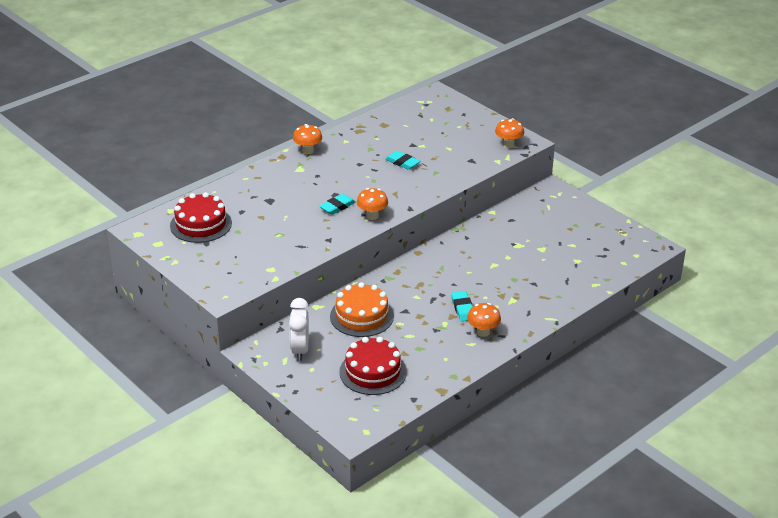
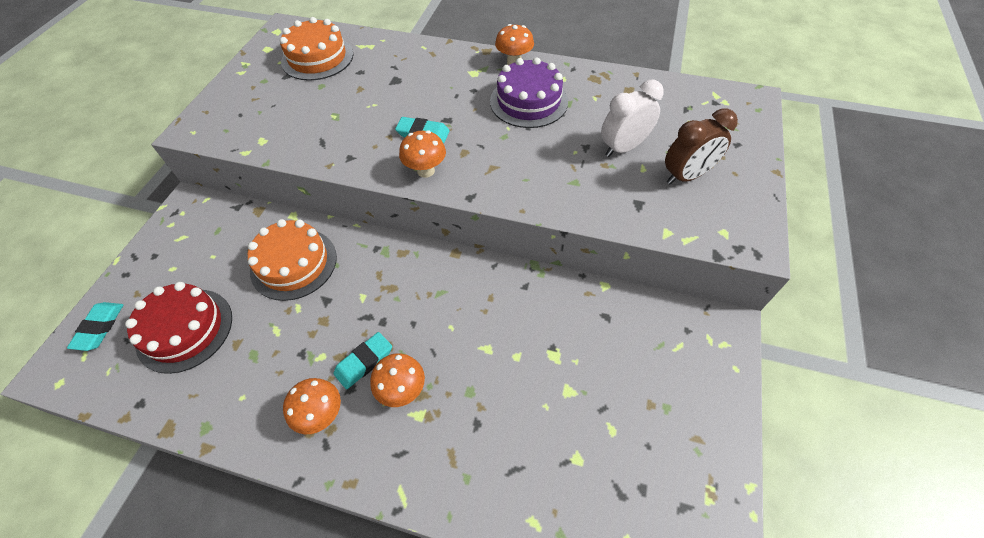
camera: 60 degrees right, 20 degrees up
red cake [170,192,232,243] -> orange cake [280,17,353,81]
white clock [289,298,309,361] -> white clock moved to [601,79,664,157]
turquoise eraser [385,151,420,170] -> turquoise eraser moved to [67,302,123,351]
orange mushroom [495,118,524,149] -> orange mushroom moved to [370,353,425,407]
none -> purple cake [490,57,568,128]
none -> brown clock [665,108,738,185]

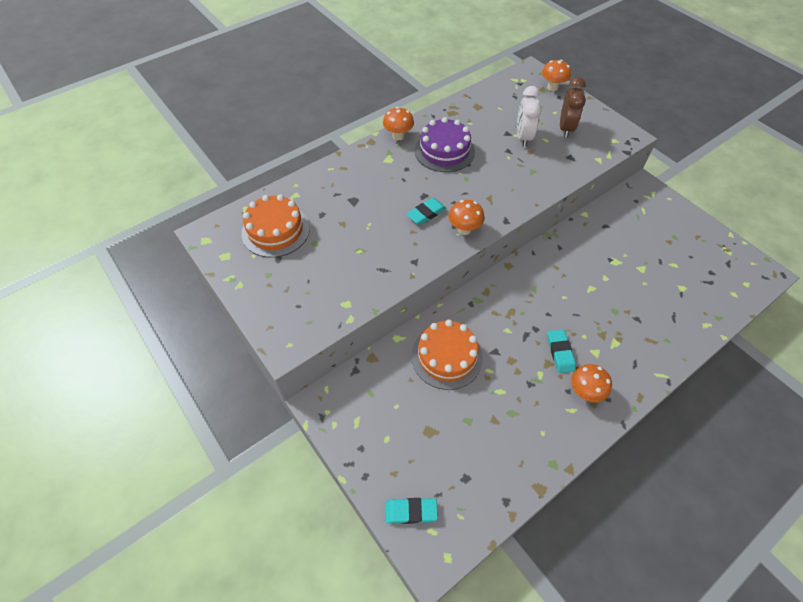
camera: 55 degrees left, 0 degrees up
turquoise eraser [67,302,123,351] -> turquoise eraser turned 45 degrees counterclockwise [385,498,438,524]
red cake [125,282,232,374] -> none
orange mushroom [370,353,425,407] -> orange mushroom moved to [542,60,571,91]

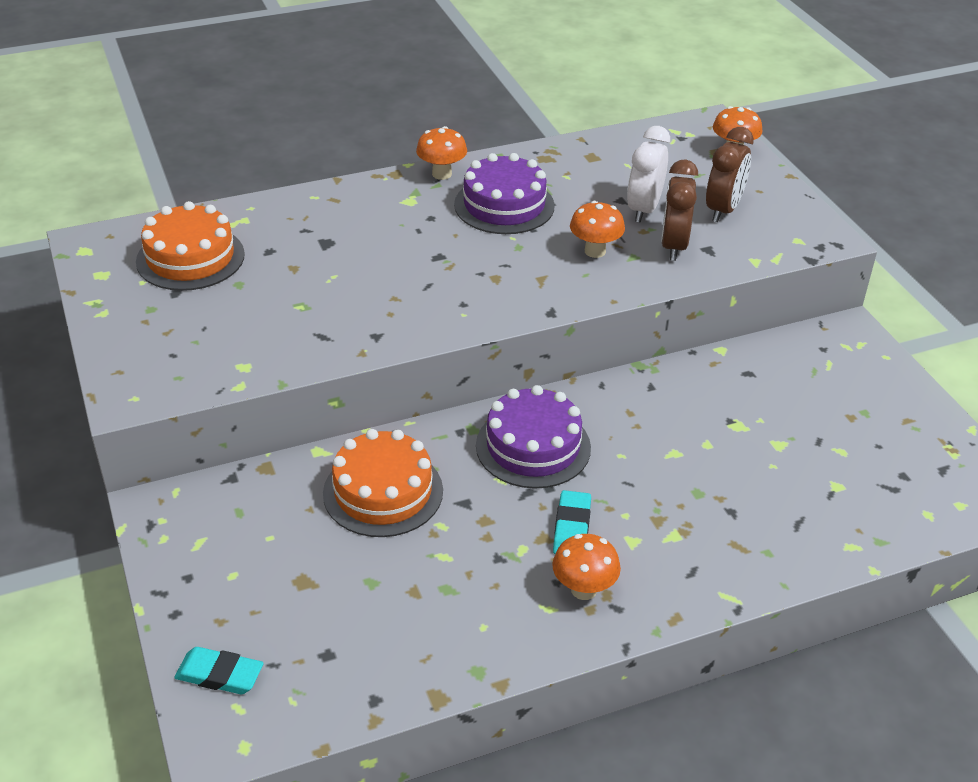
camera: 15 degrees right, 15 degrees down
turquoise eraser [406,198,447,225] -> none
orange mushroom [448,200,485,235] -> orange mushroom moved to [570,201,625,258]
none -> purple cake [476,385,591,489]
none -> brown clock [661,159,698,261]

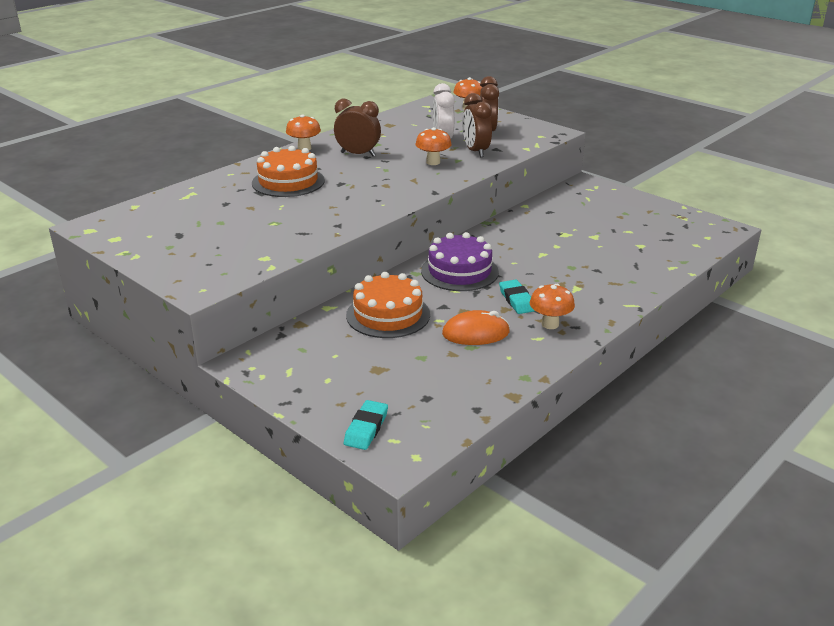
camera: 25 degrees left, 10 degrees down
orange cake [136,201,245,291] -> orange cake moved to [252,146,325,197]
turquoise eraser [174,647,264,694] -> turquoise eraser turned 60 degrees counterclockwise [344,400,388,450]
purple cake [454,153,555,234] -> brown clock [334,99,381,156]
none -> orange mouse [442,310,510,345]

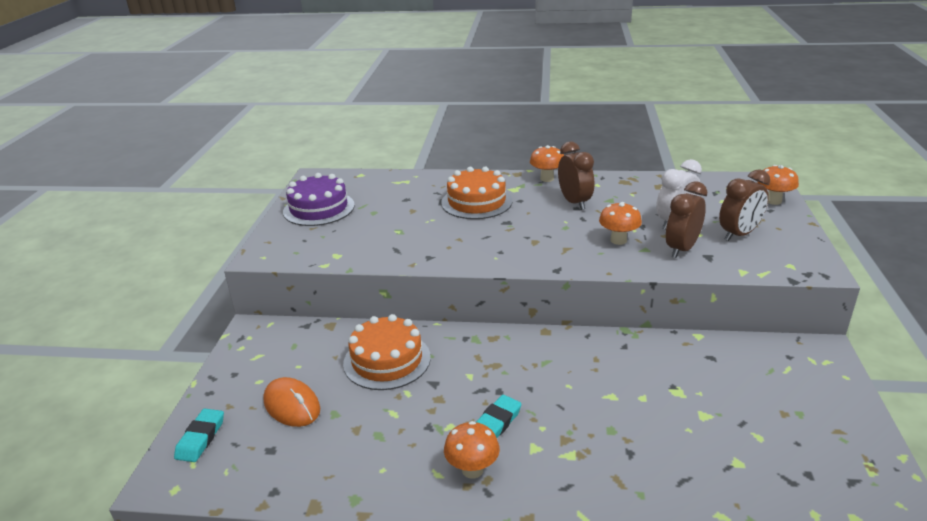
camera: 55 degrees right, 0 degrees up
turquoise eraser [344,400,388,450] -> turquoise eraser turned 60 degrees counterclockwise [174,409,224,462]
purple cake [421,232,499,291] -> purple cake moved to [283,173,355,226]
orange mouse [442,310,510,345] -> orange mouse moved to [263,377,320,427]

